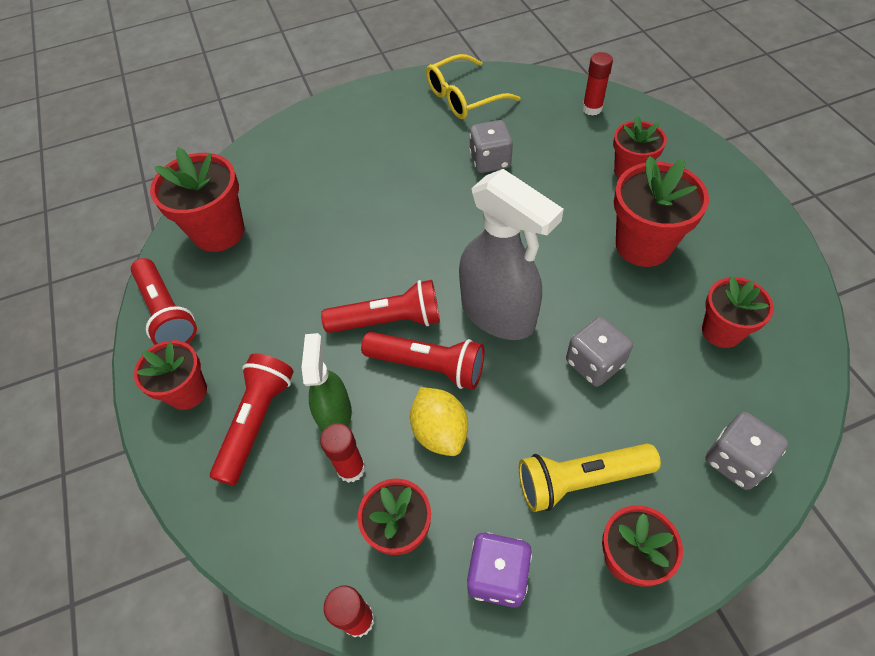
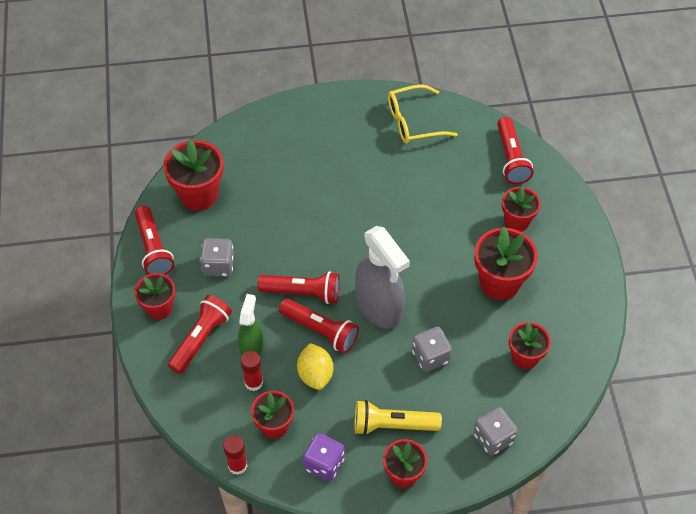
camera: 10 degrees right, 0 degrees up
grey dice [469,120,513,173] -> grey dice moved to [200,238,234,277]
red glue stick [582,52,613,116] -> red flashlight [497,117,533,184]

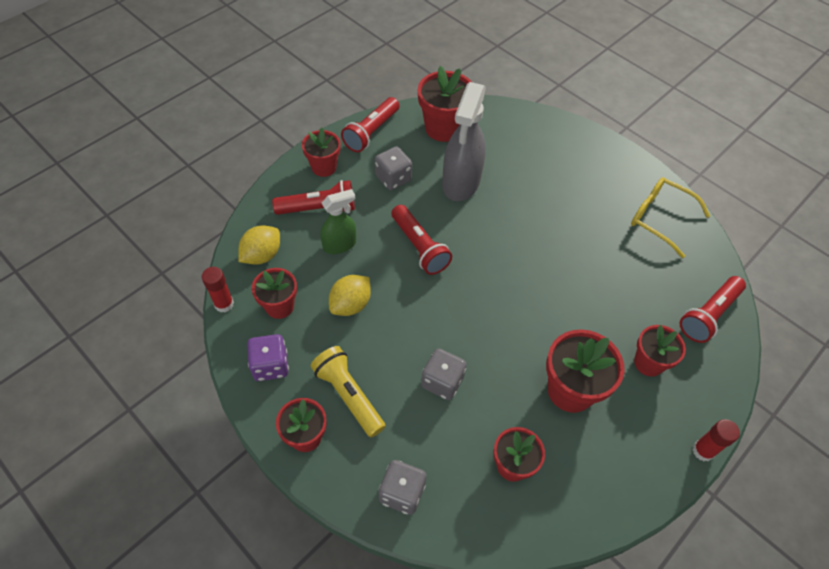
camera: 50 degrees right, 0 degrees up
red glue stick [240,351,263,391] -> red glue stick moved to [692,419,740,461]
red flashlight [279,299,359,353] -> none
grey spray bottle [355,226,410,329] -> grey spray bottle moved to [442,82,486,201]
none -> yellow lemon [238,226,280,265]

